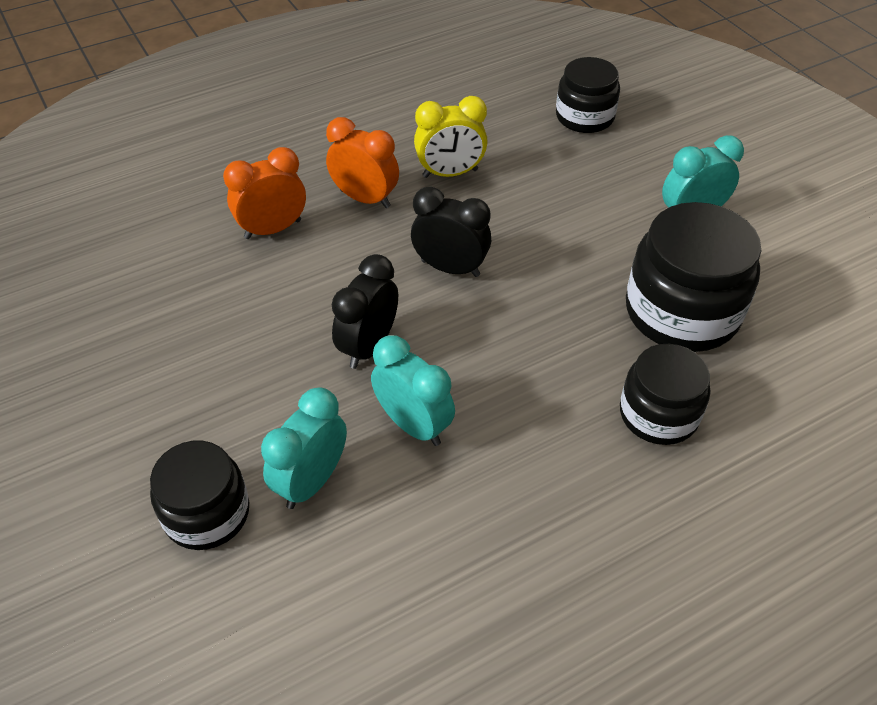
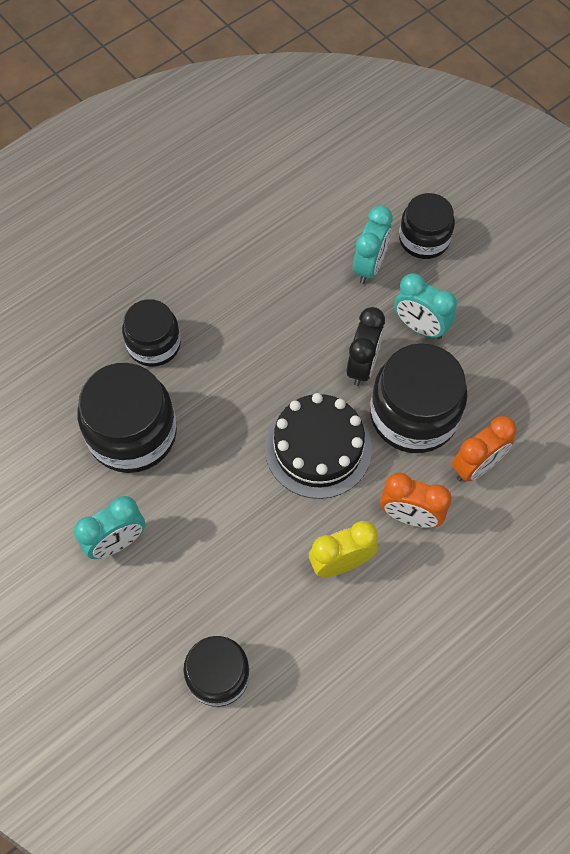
camera: 170 degrees right, 15 degrees up
turquoise clock [371,335,455,446] -> turquoise clock moved to [394,273,457,339]
black clock [411,187,491,277] -> black cake [265,393,372,499]
none -> black jar [370,343,468,453]

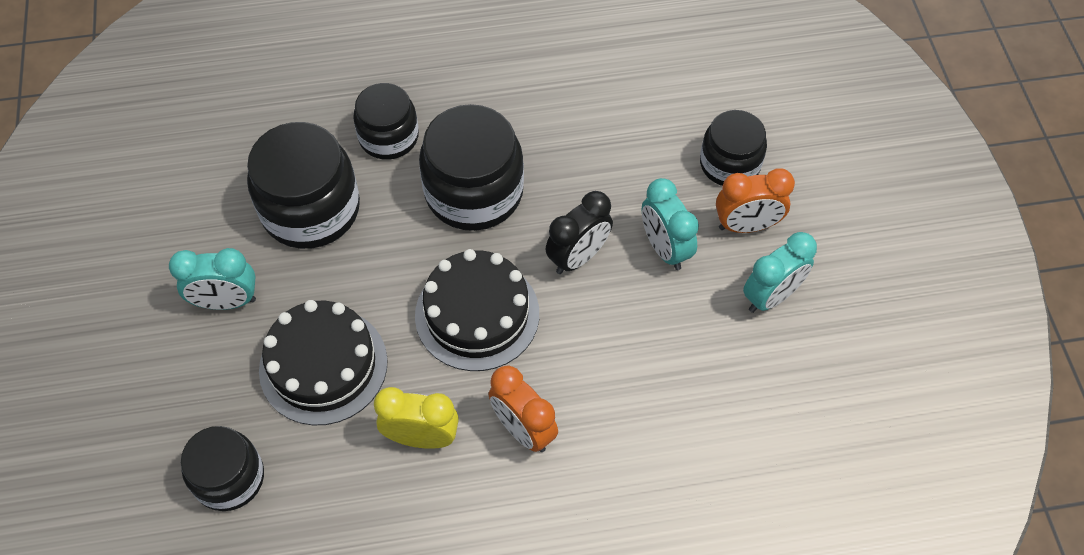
camera: 30 degrees right, 5 degrees down
turquoise clock [353,206,393,284] -> turquoise clock moved to [743,232,817,313]
black jar [370,343,468,453] -> black jar moved to [419,104,524,231]
orange clock [452,416,517,482] -> orange clock moved to [716,168,795,233]
none -> black cake [259,300,388,425]

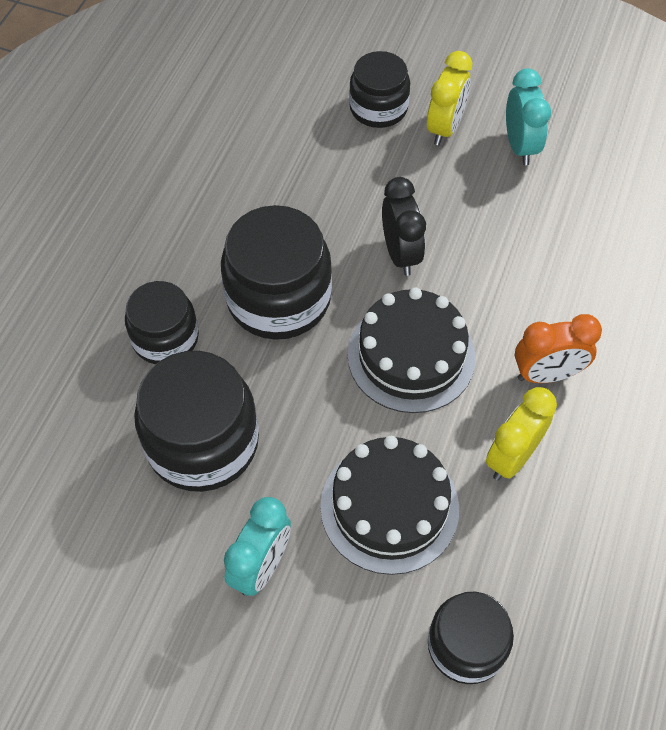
camera: 60 degrees left, 0 degrees up
turquoise clock [642,178,699,270] -> none
orange clock [716,168,795,233] -> yellow clock [427,51,472,145]

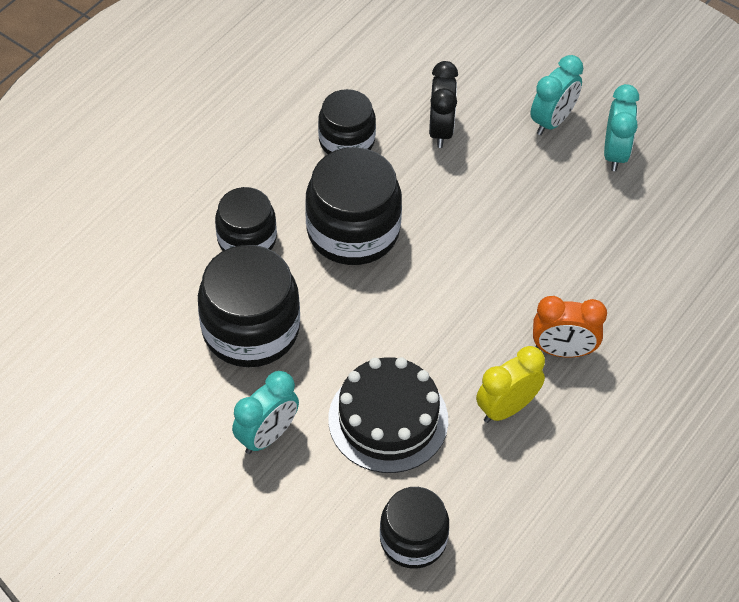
camera: 15 degrees right, 5 degrees down
black cake [348,288,476,413] -> none
black jar [349,51,410,128] -> black jar moved to [318,89,376,154]
black clock [382,177,426,276] -> black clock moved to [429,61,458,148]
yellow clock [427,51,472,145] -> turquoise clock [530,55,583,135]

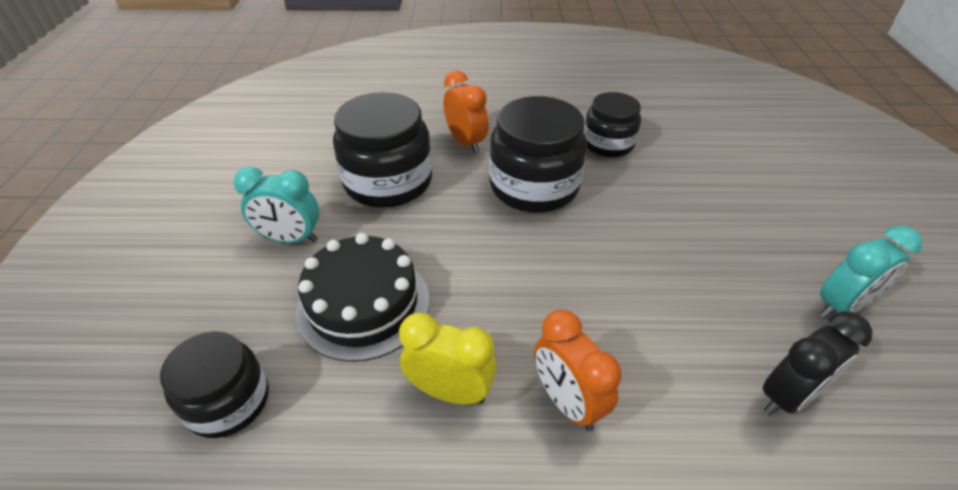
camera: 55 degrees right, 10 degrees down
black jar [215,187,277,251] -> orange clock [444,70,488,154]
black clock [429,61,458,148] -> black clock moved to [762,311,872,415]
turquoise clock [530,55,583,135] -> none

